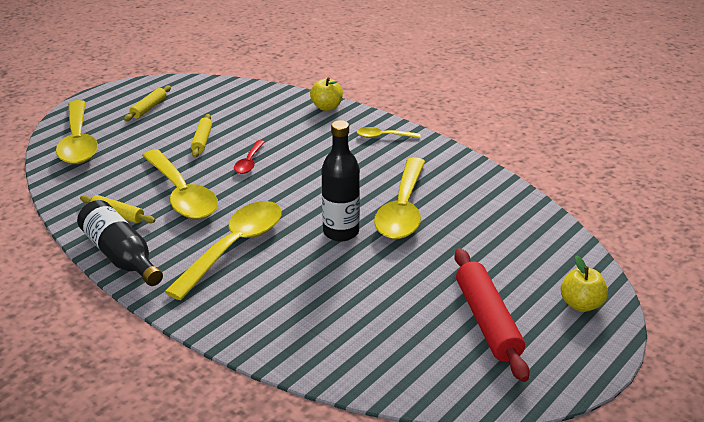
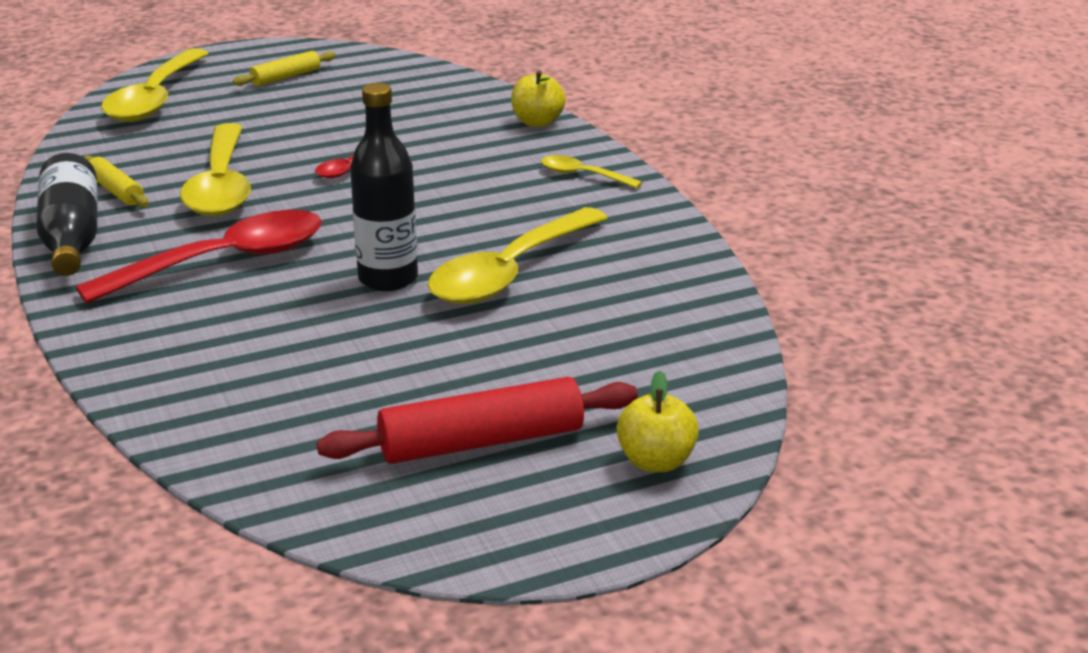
camera: 25 degrees right, 5 degrees down
yellow spoon [165,201,282,300] -> red spoon [76,210,322,304]
yellow rolling pin [191,114,212,158] -> none
red rolling pin [454,248,530,382] -> red rolling pin turned 60 degrees clockwise [317,377,638,464]

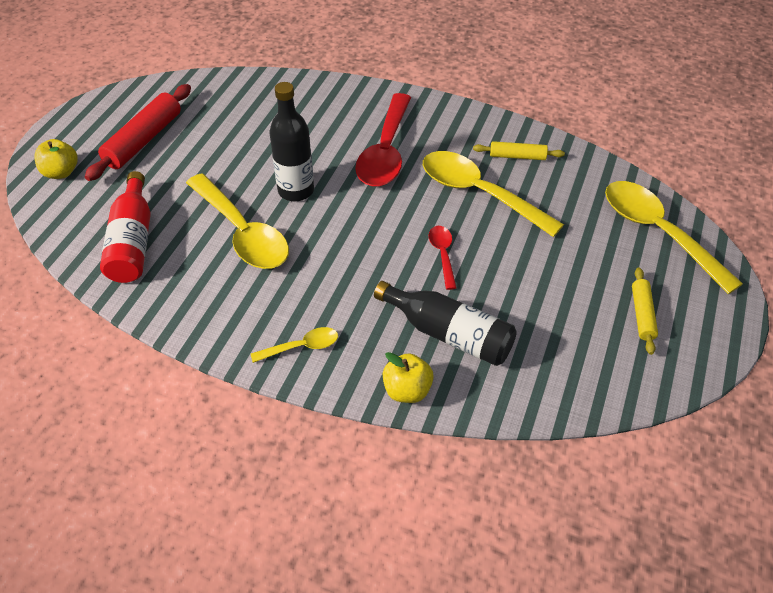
camera: 135 degrees right, 20 degrees up
black bottle [36,153,98,276] -> black bottle moved to [374,281,517,366]
yellow spoon [428,207,608,304] -> yellow spoon turned 150 degrees clockwise [186,173,289,269]
none -> red bottle [100,171,151,283]

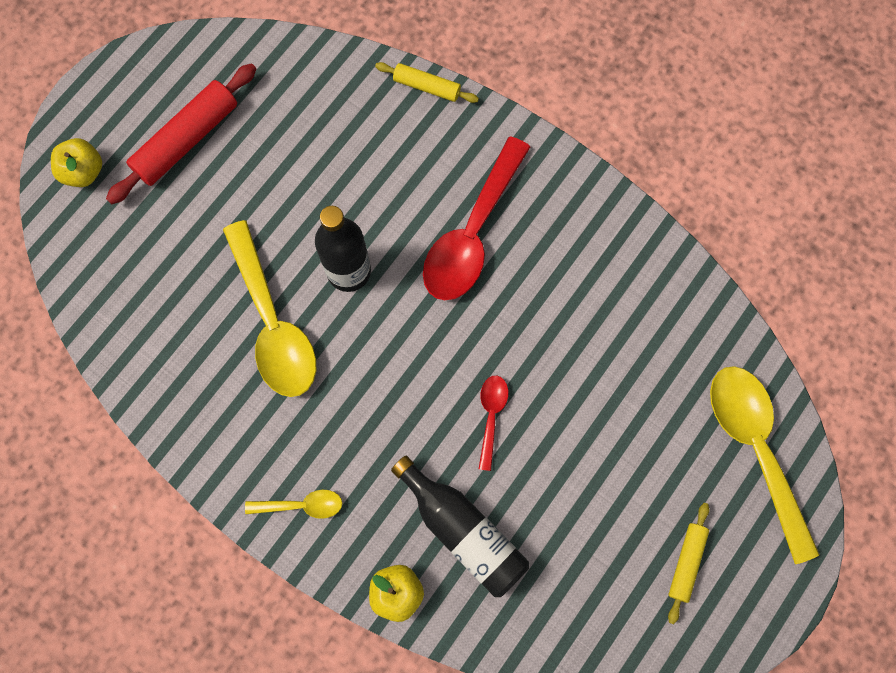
camera: 15 degrees right, 25 degrees up
red bottle [100,171,151,283] -> none
yellow spoon [423,151,564,237] -> none
yellow rolling pin [473,141,565,160] -> yellow rolling pin moved to [375,62,479,103]

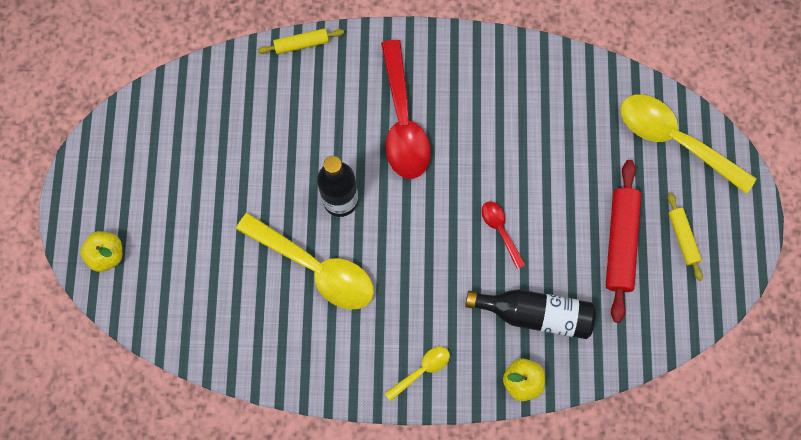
camera: 35 degrees left, 0 degrees up
red rolling pin [106,63,256,204] -> red rolling pin moved to [606,160,641,323]

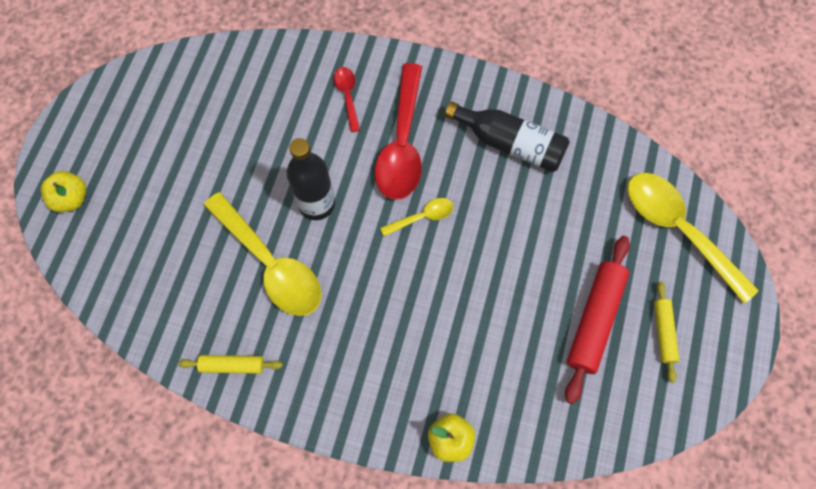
camera: 15 degrees right, 5 degrees down
yellow rolling pin [258,28,344,54] -> yellow rolling pin moved to [178,355,283,374]
yellow spoon [385,347,450,401] -> yellow spoon moved to [380,198,454,236]
black bottle [465,289,596,339] -> black bottle moved to [445,101,570,172]
red spoon [481,201,525,269] -> red spoon moved to [334,67,360,132]

